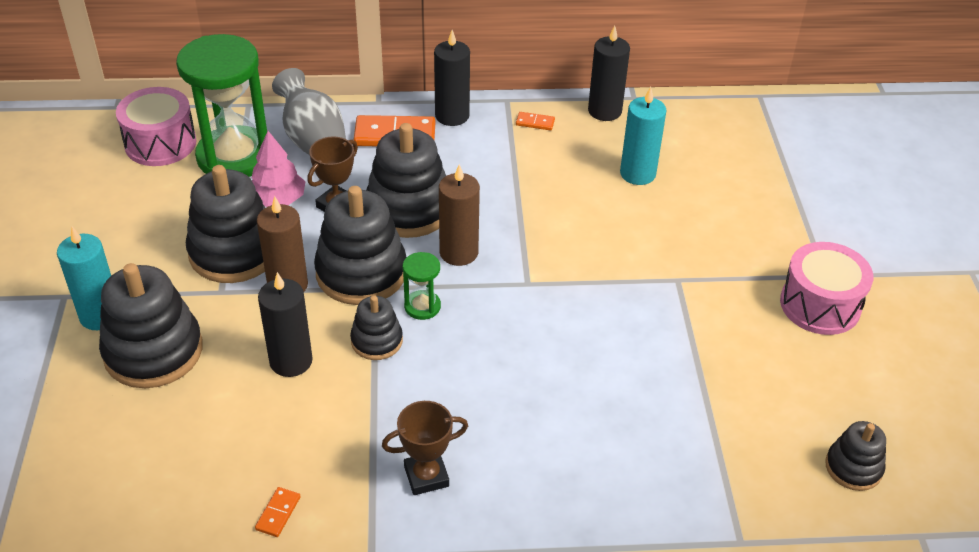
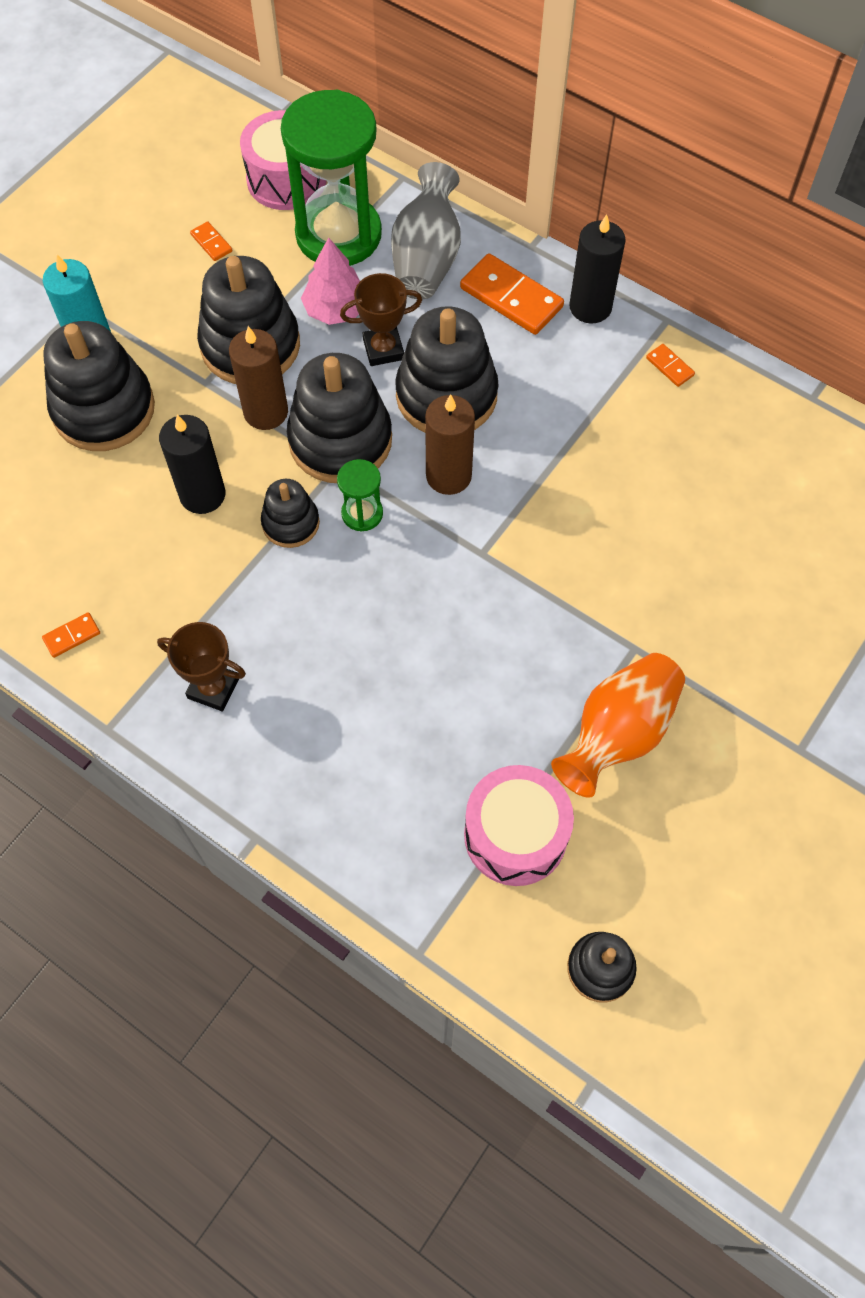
camera: 40 degrees right, 20 degrees up
black candle [588,25,630,121] -> none
turquoise candle [620,87,667,185] -> none
pink drum [780,242,873,335] -> pink drum moved to [464,765,574,886]
none -> orange domino [190,221,232,261]
none -> orange vase [551,653,685,798]

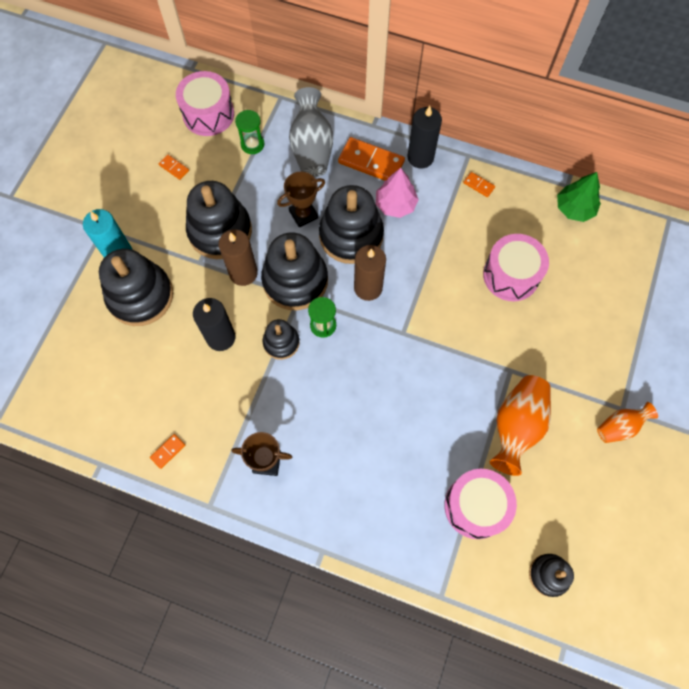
camera: 15 degrees left, 5 degrees up
green hourglass [281,90,382,266] -> green hourglass [235,110,265,154], size x0.43
pink tree [301,238,360,325] -> pink tree moved to [376,168,419,218]
none -> pink drum [483,234,549,301]
none -> green tree [557,172,601,222]
none -> orange vase [597,402,658,443]

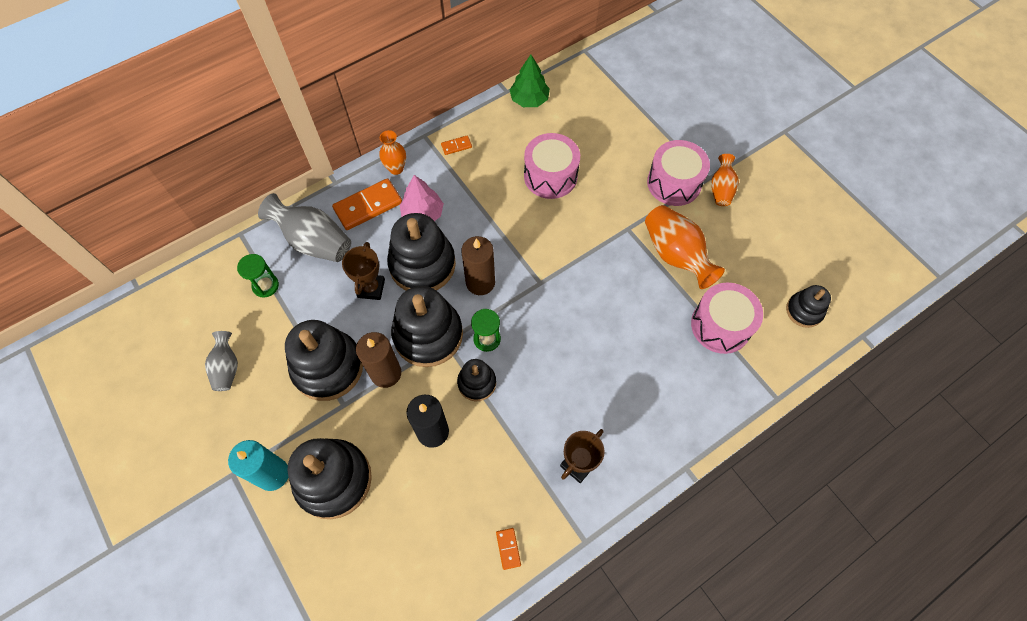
camera: 55 degrees left, 5 degrees down
orange domino [159,154,189,180] -> grey vase [205,331,238,391]
pink drum [176,71,234,136] -> pink drum moved to [647,140,710,206]
black candle [408,106,442,169] -> orange vase [379,130,406,175]

